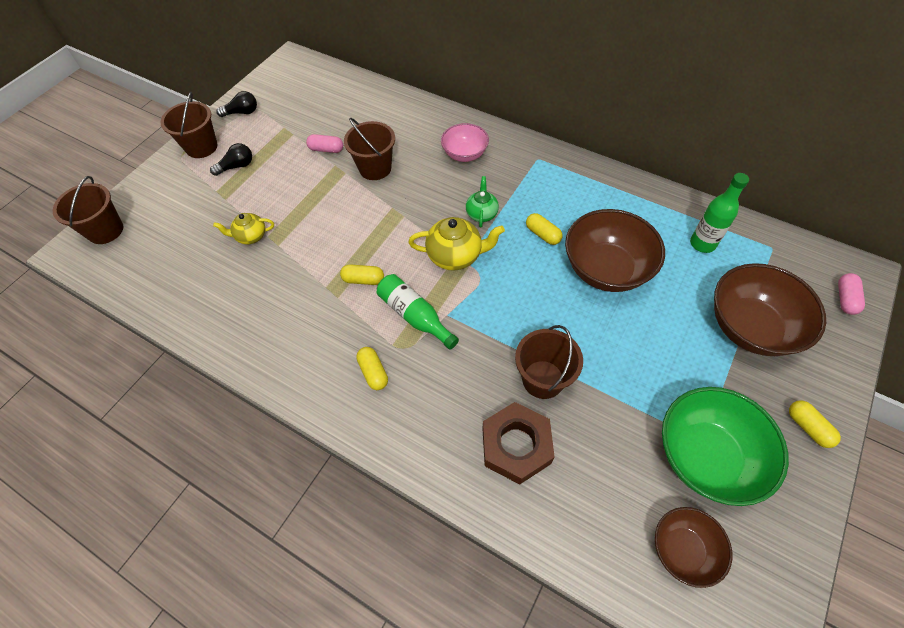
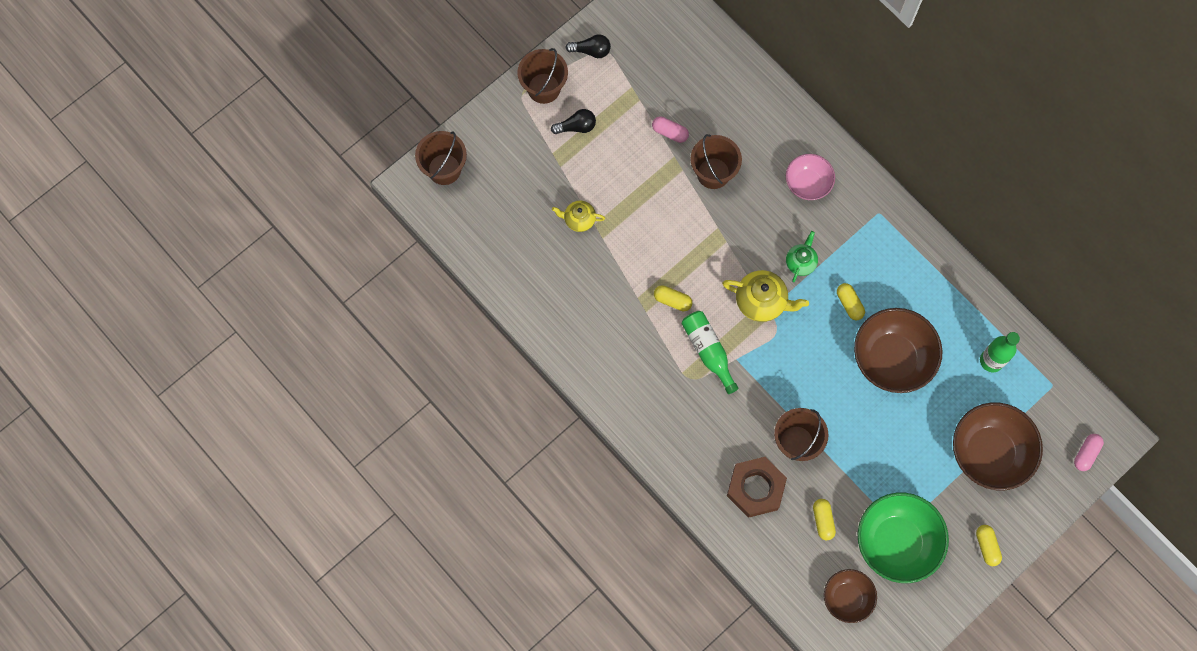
camera: 15 degrees right, 15 degrees up
yellow capsule [356,347,388,390] -> yellow capsule moved to [813,499,836,540]

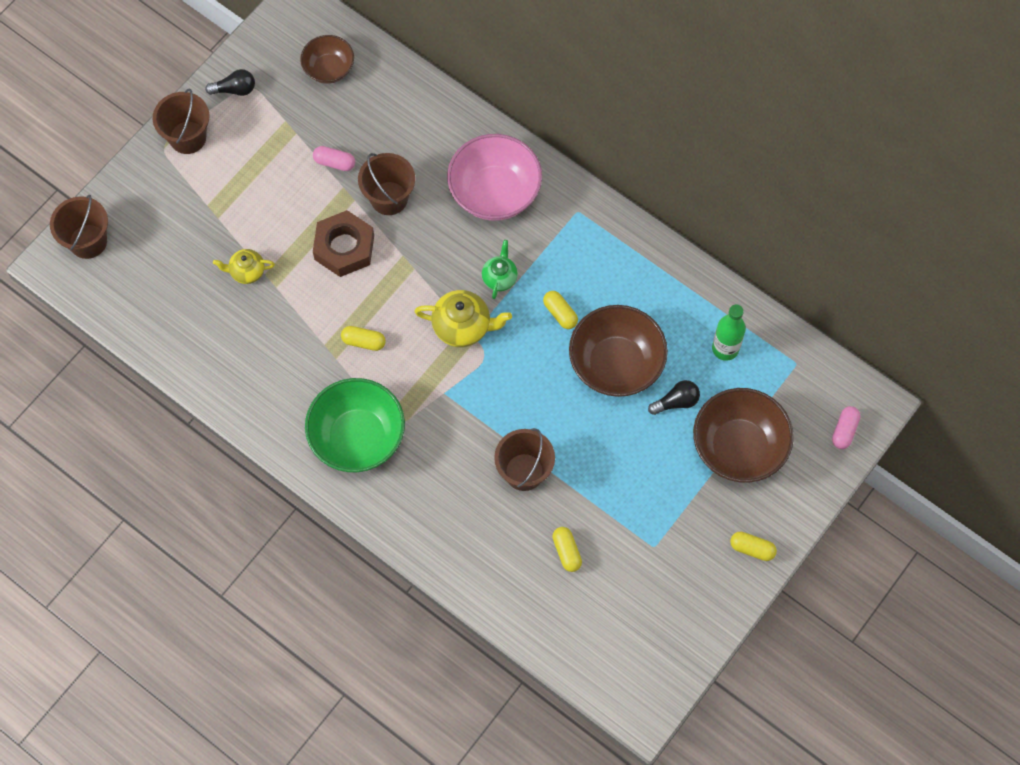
camera: 10 degrees left, 5 degrees down
black light bulb [551,109,596,134] -> black light bulb moved to [648,380,700,415]
green bottle [682,311,739,394] -> none
brown nut [727,457,787,518] -> brown nut moved to [313,210,374,277]
pink bowl [786,154,835,200] -> pink bowl [447,134,542,221], size x1.71
brown bowl [824,569,877,623] -> brown bowl moved to [300,35,354,84]
green bowl [858,493,949,583] -> green bowl moved to [305,378,405,472]
yellow capsule [976,525,1002,566] -> yellow capsule turned 45 degrees counterclockwise [730,531,777,561]

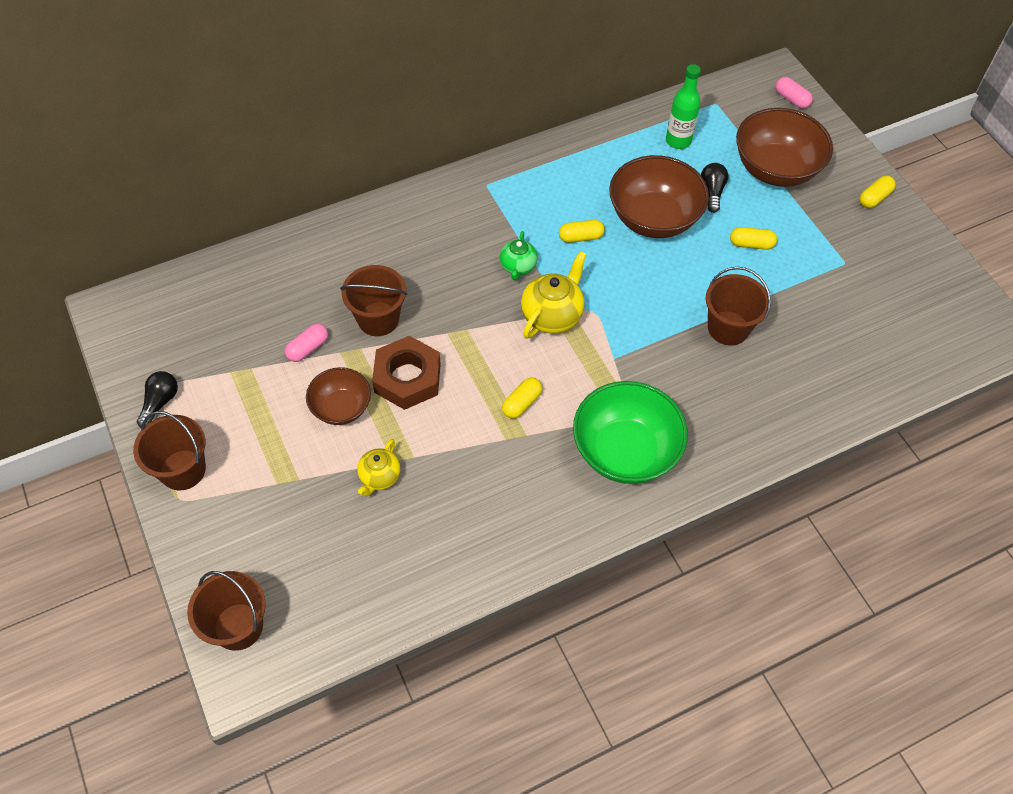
camera: 65 degrees left, 10 degrees down
brown bowl [300,35,354,84] -> brown bowl moved to [306,367,371,425]
pink bowl [447,134,542,221] -> none
green teapot [482,240,518,299] -> green teapot turned 120 degrees counterclockwise [500,231,538,280]
yellow capsule [553,527,582,572] -> yellow capsule moved to [730,227,777,250]

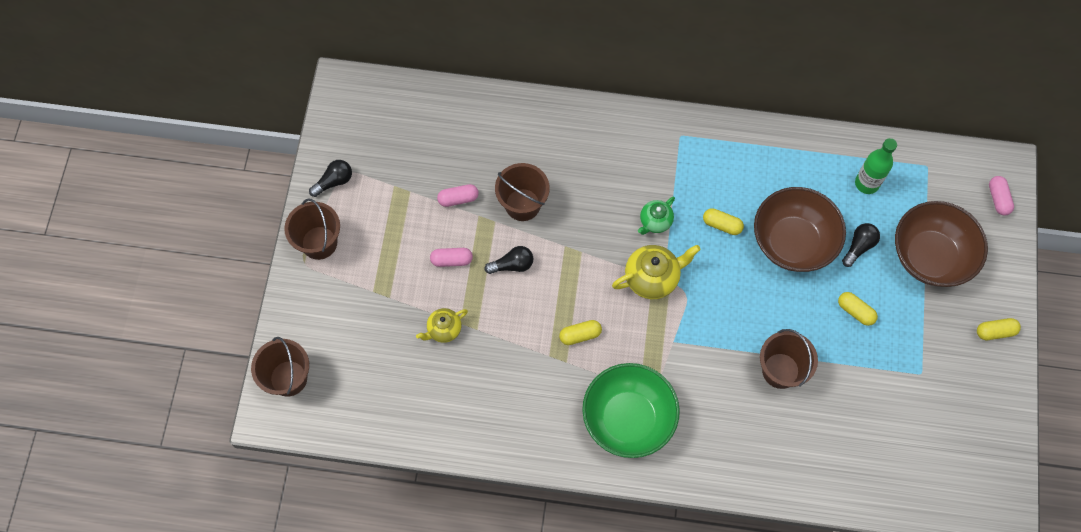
camera: 35 degrees right, 10 degrees up
brown bowl [306,367,371,425] -> pink capsule [430,248,473,267]
brown nut [372,336,441,410] -> black light bulb [484,246,533,274]

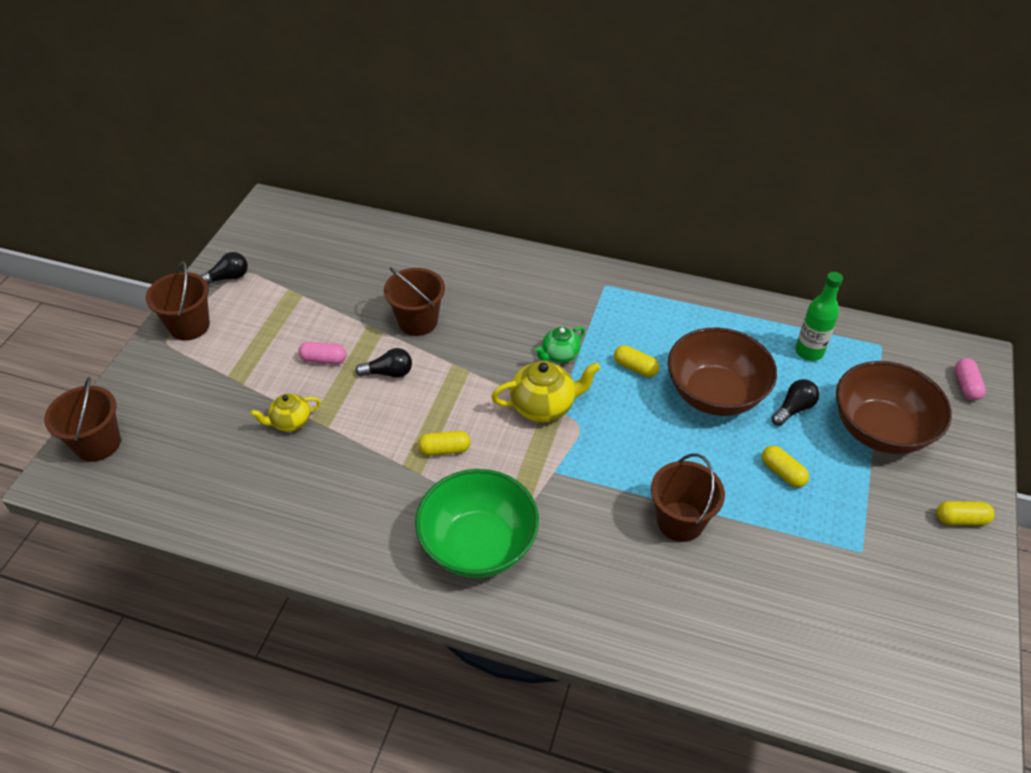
camera: 10 degrees right, 20 degrees down
pink capsule [437,184,479,207] -> none

